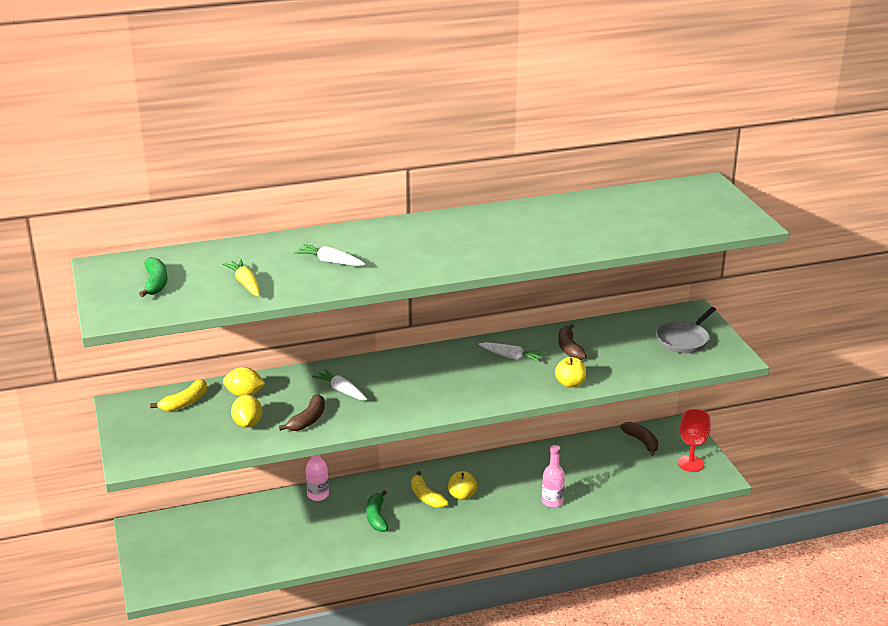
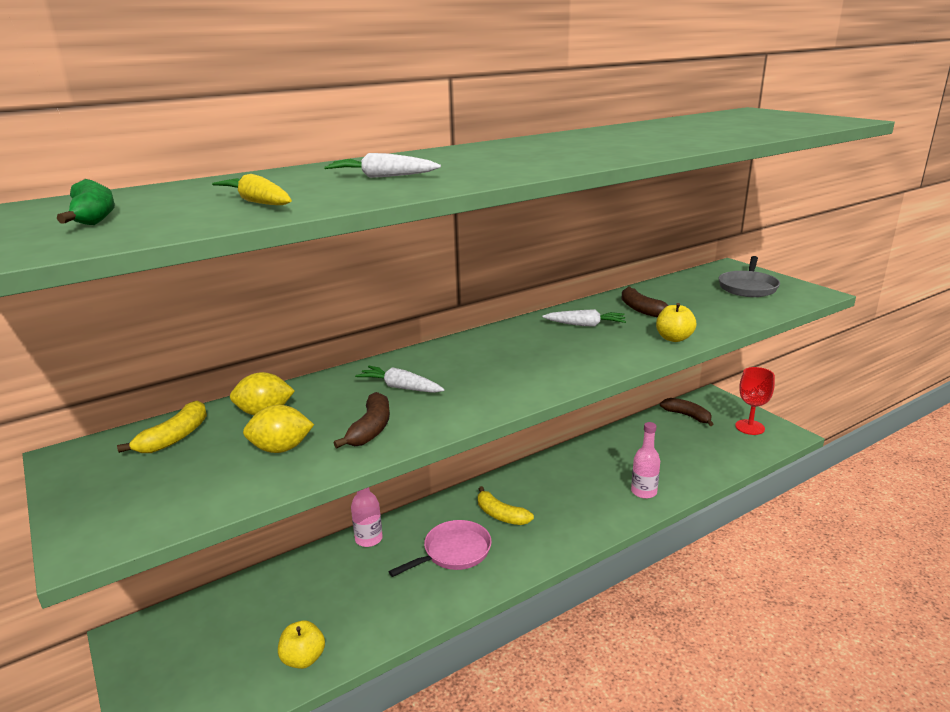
camera: 15 degrees left, 5 degrees down
yellow lemon [231,395,262,428] -> yellow lemon turned 75 degrees counterclockwise [243,405,314,453]
green banana [366,490,388,532] -> pink pan [389,520,492,577]
yellow apple [448,471,477,500] -> yellow apple moved to [278,620,325,669]

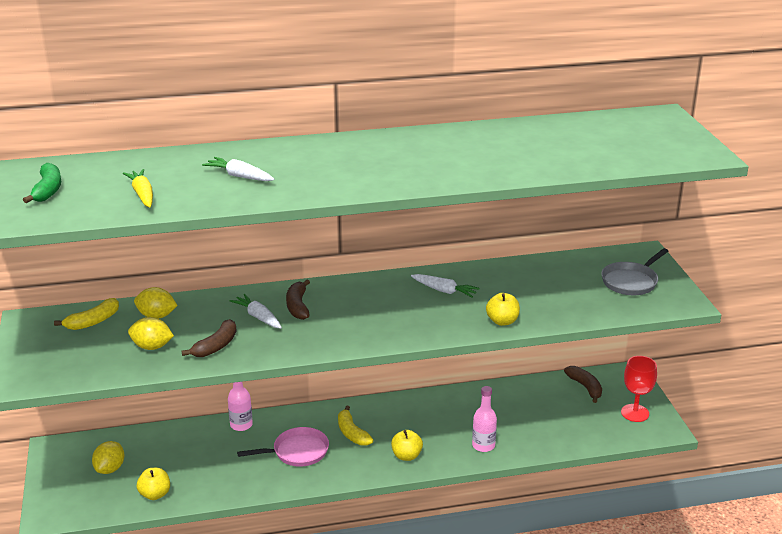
camera: 20 degrees right, 5 degrees up
brown banana [621,287,669,318] -> brown banana moved to [286,280,310,320]
none -> yellow lemon [92,441,124,474]
none -> yellow apple [391,430,423,461]

